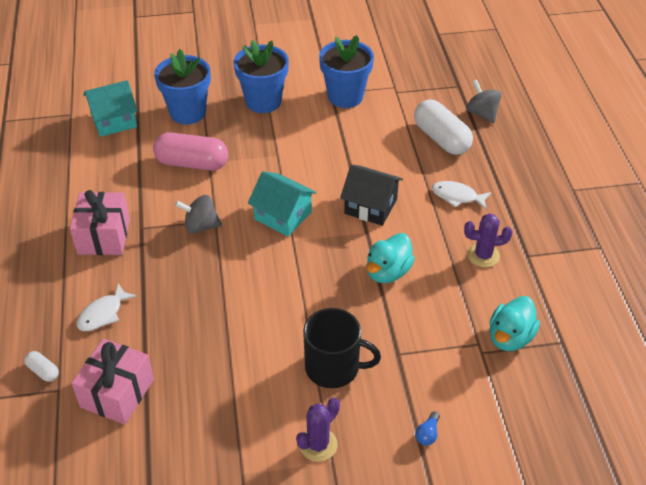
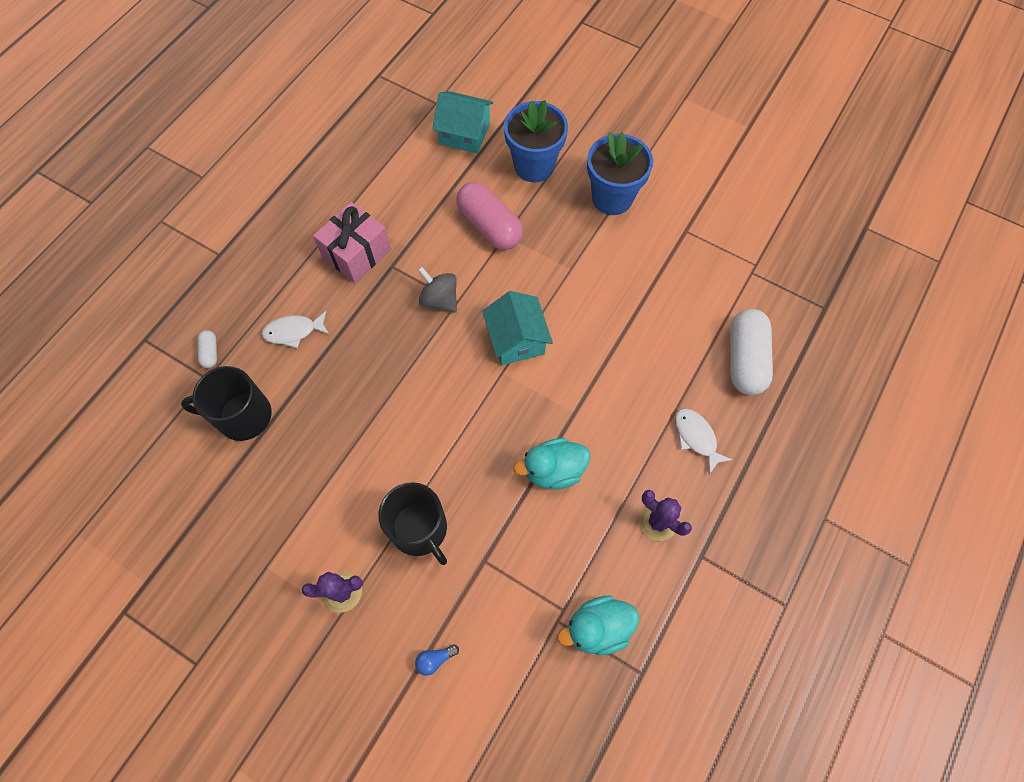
camera: 40 degrees right, 20 degrees up
pink gift [71,339,154,425] -> black mug [181,366,272,441]
blue flower pot [319,35,374,108] -> none
black house [340,164,403,226] -> none
grey spinning top [466,80,502,123] -> none

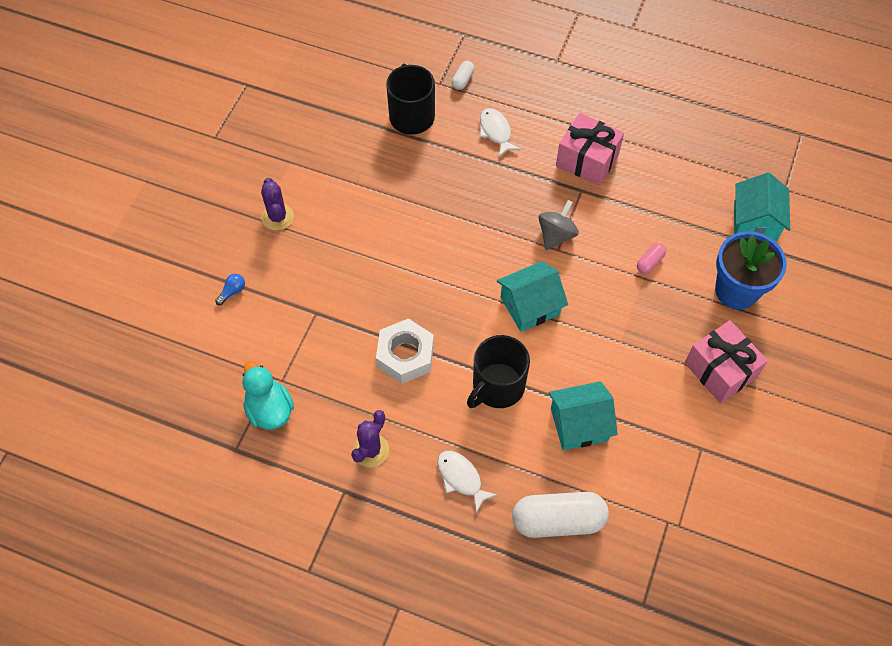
camera: 80 degrees right, 5 degrees down
white capsule [197,330,217,368] -> white capsule turned 45 degrees counterclockwise [452,61,475,90]
black mug [378,482,447,565] -> black mug moved to [467,335,530,408]
blue light bulb [415,644,459,676] -> blue light bulb turned 75 degrees clockwise [215,274,245,306]
pink capsule [456,182,523,250] -> pink capsule [637,243,666,274], size x0.45
turquoise duck [513,438,590,489] -> white nut [376,319,434,384]
blue flower pot [587,132,653,215] -> pink gift [685,320,768,403]
white fish [675,408,732,474] -> white fish turned 90 degrees counterclockwise [437,451,497,513]
none -> turquoise house [549,381,618,450]

